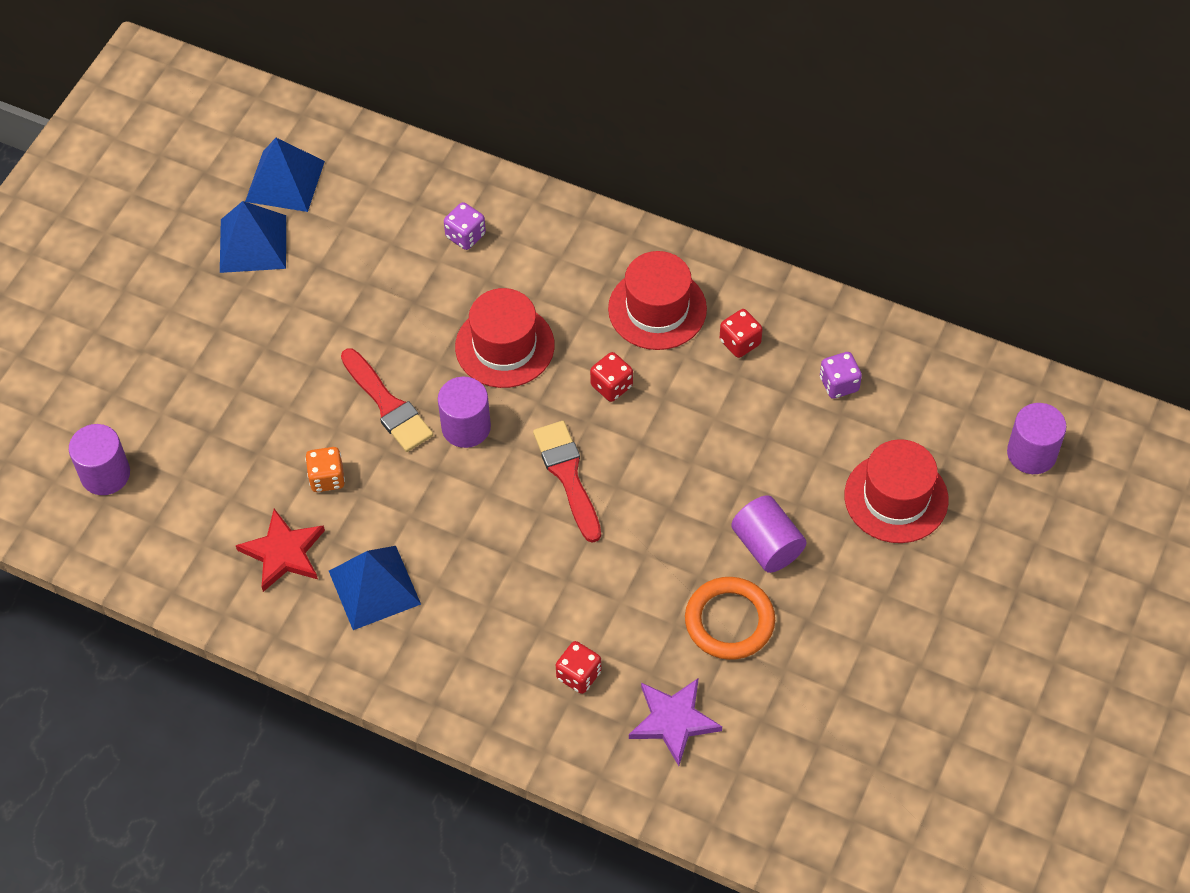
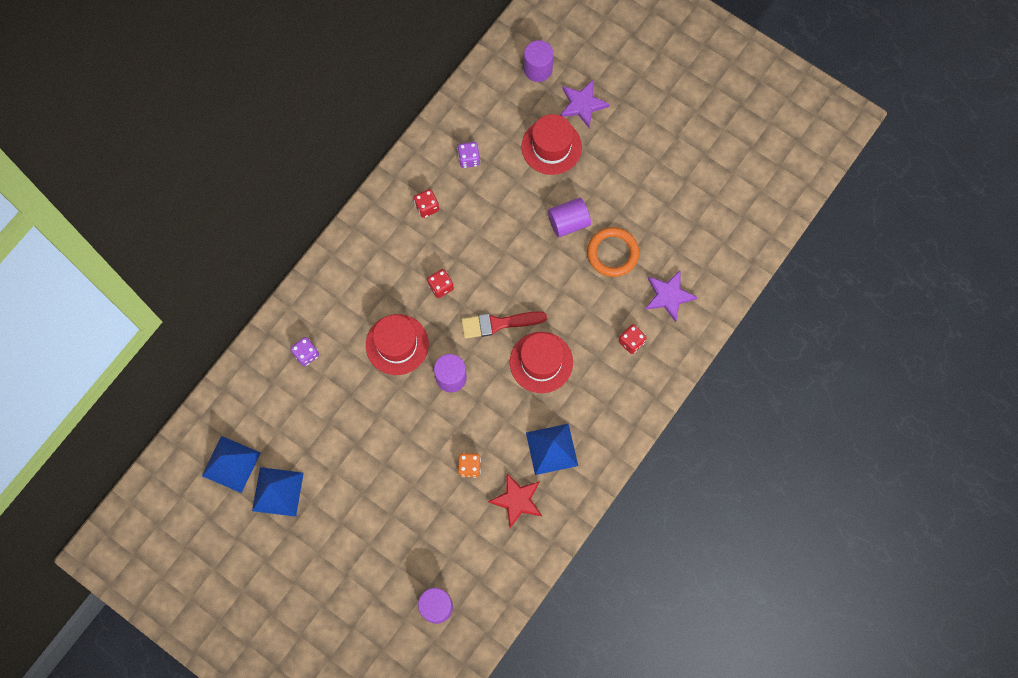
camera: 80 degrees left, 15 degrees up
red brush [341,348,433,452] -> none
red hat [608,251,707,350] -> red hat moved to [510,332,573,393]
none -> purple star [560,80,610,128]

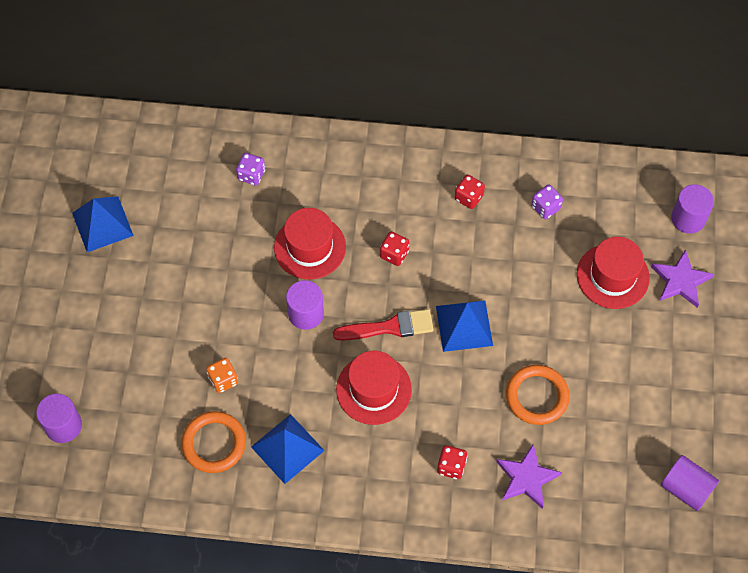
camera: 60 degrees right, 10 degrees down
blue pyramid [202,436,261,493] -> blue pyramid moved to [436,300,493,352]
red brush [461,311,547,338] -> red brush turned 120 degrees clockwise [333,309,434,341]
red star [488,473,542,528] -> orange ring [181,411,246,473]
purple cylinder [548,198,591,237] -> purple cylinder moved to [661,455,719,511]

